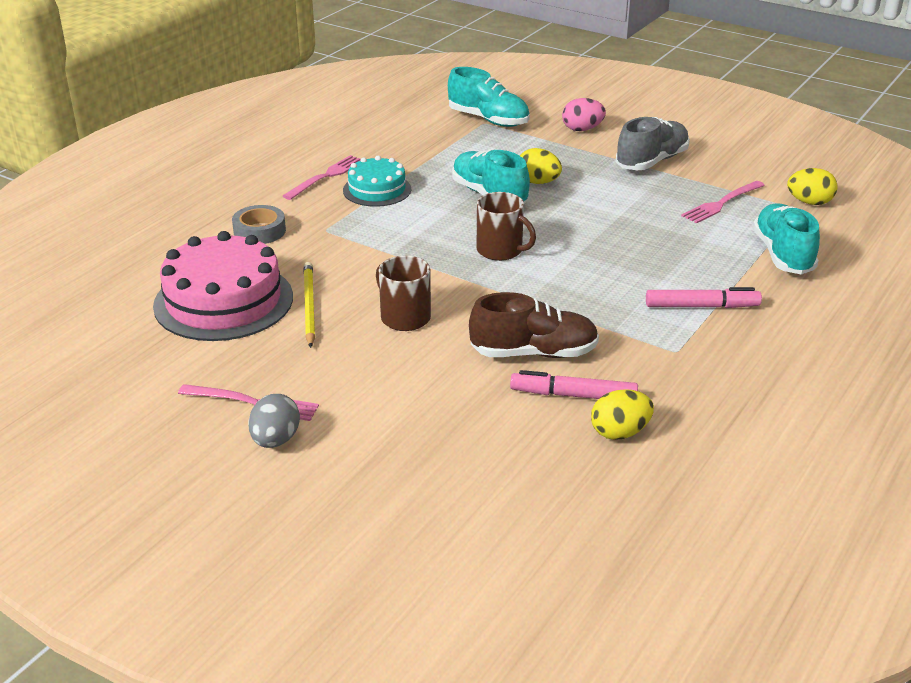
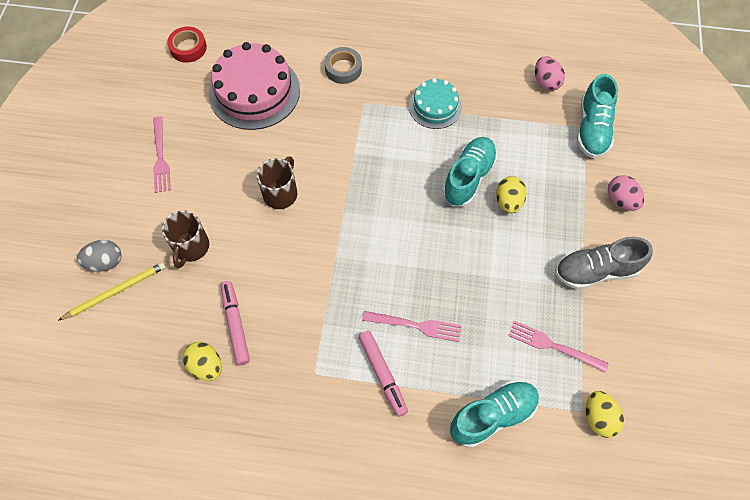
camera: 65 degrees right, 30 degrees up
grey egg [248,394,300,448] -> grey egg moved to [77,240,121,272]
pink fork [283,155,361,200] -> pink fork moved to [362,311,461,342]
yellow pencil [303,262,315,348] -> yellow pencil moved to [58,262,166,321]
brown shoe [469,292,599,358] -> none
brown mug [477,192,536,261] -> brown mug moved to [162,210,209,269]
grey shoe [616,117,690,170] -> grey shoe turned 150 degrees clockwise [555,237,653,289]
none -> red tape [167,26,207,63]
none -> pink egg [535,56,565,91]

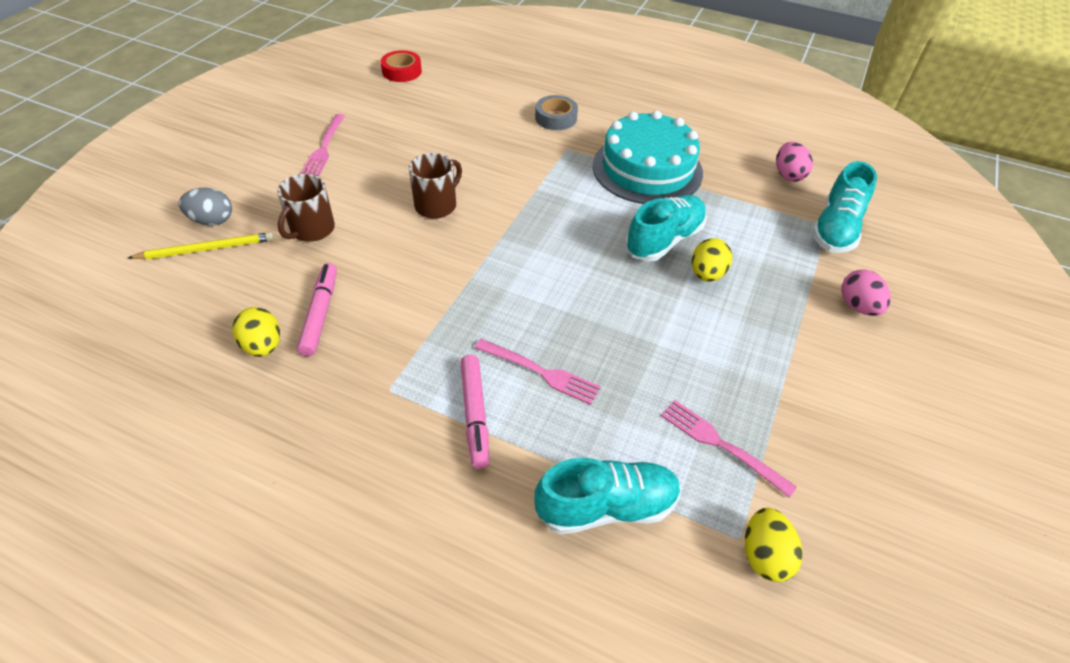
camera: 15 degrees right, 15 degrees down
pink cake [209,42,300,130] -> none
turquoise cake [409,78,462,129] -> turquoise cake [593,110,703,204], size x1.73
grey shoe [555,237,653,289] -> none

